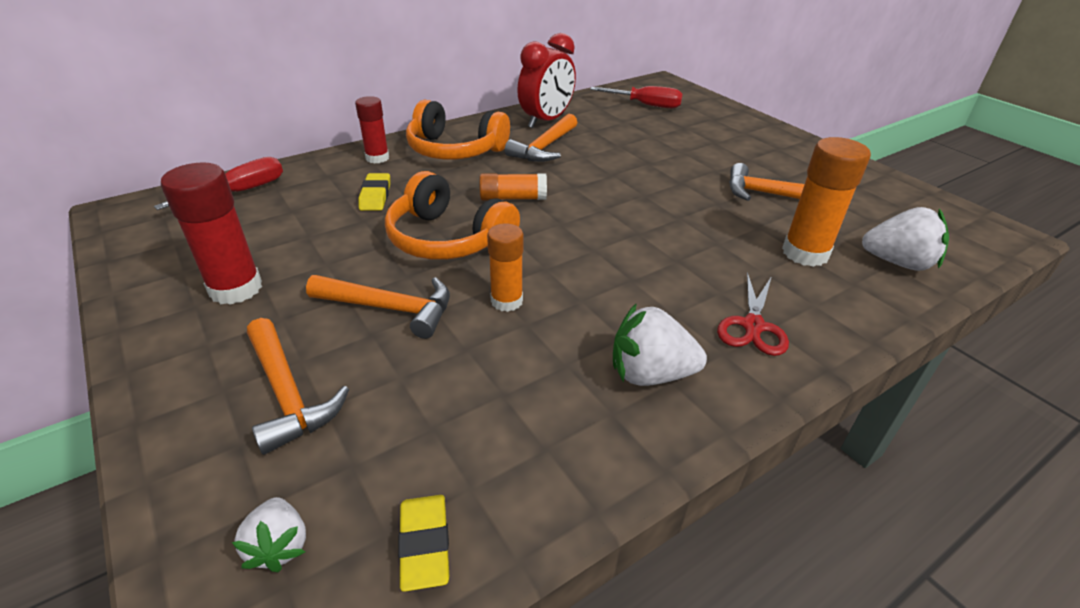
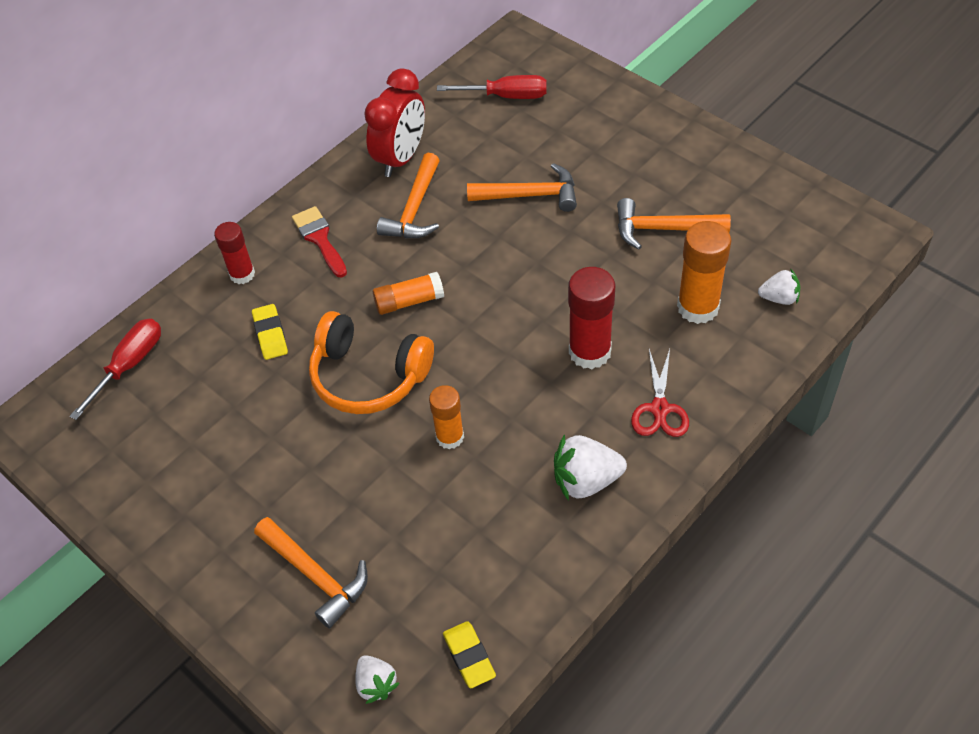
camera: 10 degrees left, 15 degrees up
red glue stick [161,162,262,305] -> red glue stick moved to [568,267,615,369]
orange hammer [306,275,450,339] -> orange hammer moved to [467,163,577,212]
orange headphones [406,99,510,159] -> red brush [292,206,347,278]
white strawberry [862,207,949,271] -> white strawberry [758,268,800,305], size x0.62

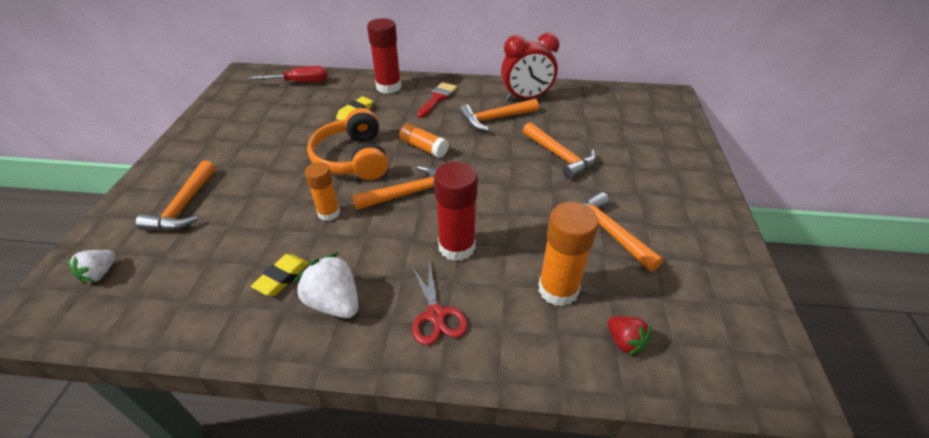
camera: 50 degrees right, 10 degrees down
red glue stick [214,222,255,284] -> red glue stick [367,18,401,94], size x1.56
red screwdriver [437,75,547,99] -> none
yellow eraser [443,621,496,688] -> yellow eraser moved to [251,254,309,296]
red scissors [631,349,689,437] -> red scissors turned 75 degrees counterclockwise [411,259,468,345]
white strawberry [758,268,800,305] -> red strawberry [608,316,651,356]
none -> orange hammer [352,166,436,210]

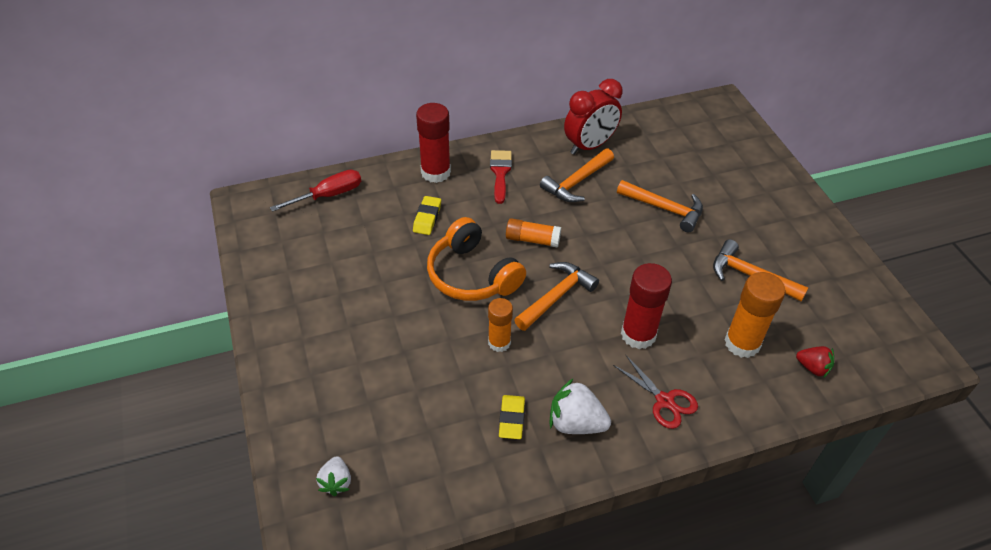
camera: 25 degrees left, 5 degrees up
orange hammer [135,160,216,231] -> none

